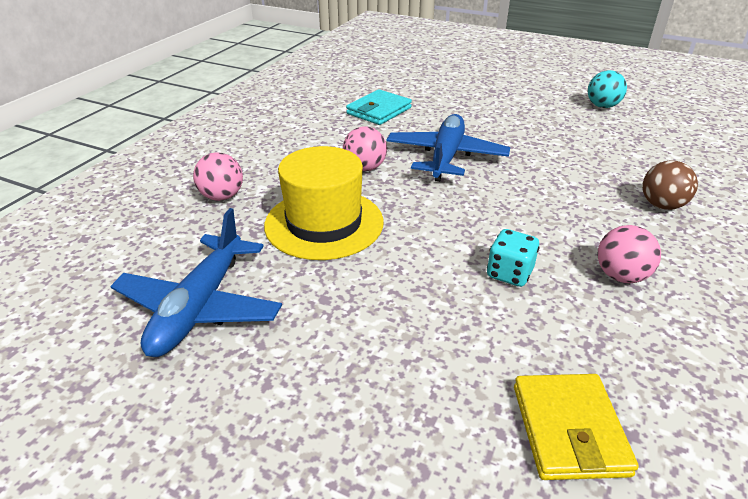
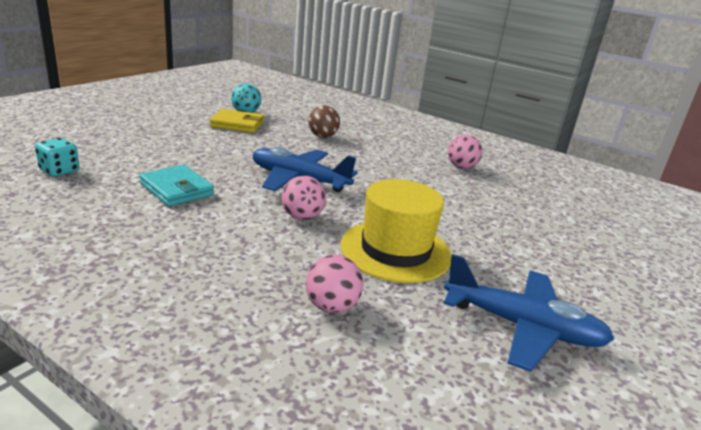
camera: 85 degrees left, 10 degrees down
turquoise dice [487,229,539,287] -> turquoise dice moved to [35,138,79,177]
yellow wallet [514,374,639,480] -> yellow wallet moved to [210,109,264,133]
brown ball [642,161,698,210] -> brown ball moved to [308,106,340,138]

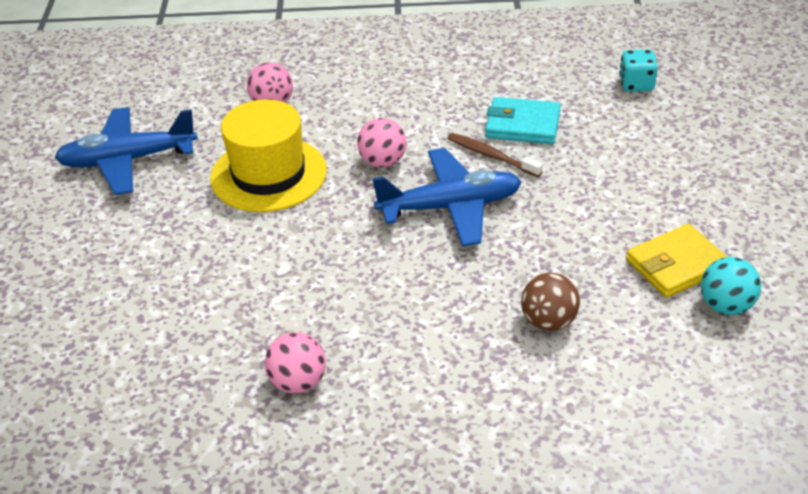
camera: 150 degrees right, 15 degrees up
none -> brown toothbrush [447,133,543,177]

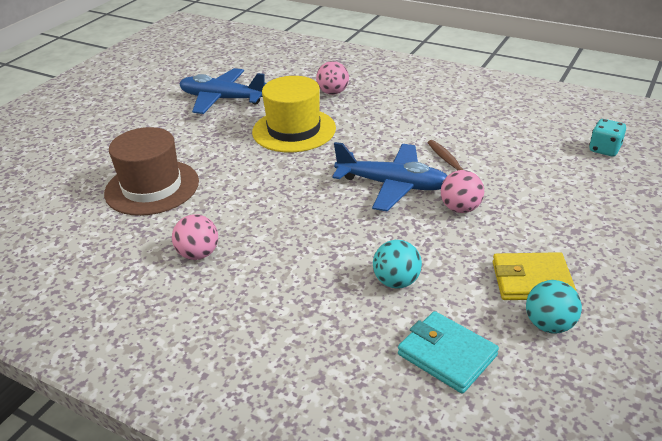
camera: 30 degrees right, 5 degrees down
pink ball [357,118,406,168] -> pink ball moved to [441,170,484,213]
turquoise wallet [485,97,561,144] -> turquoise wallet moved to [398,311,499,394]
brown ball [521,273,580,331] -> turquoise ball [373,240,422,288]
none -> brown hat [104,127,199,216]

